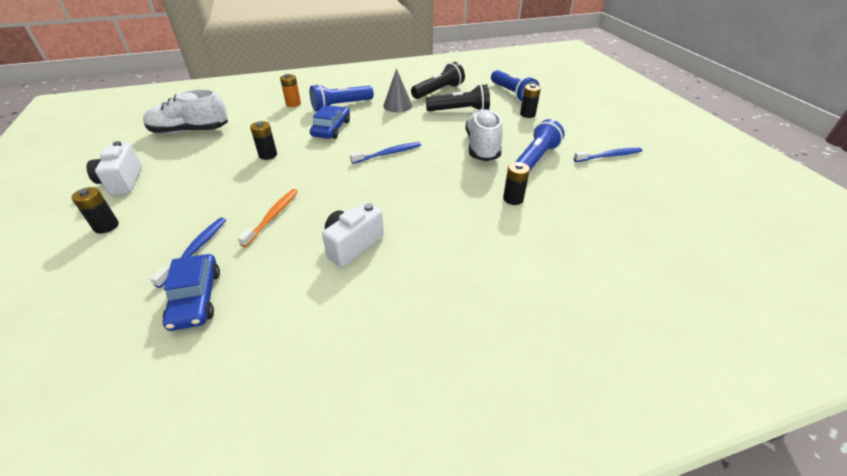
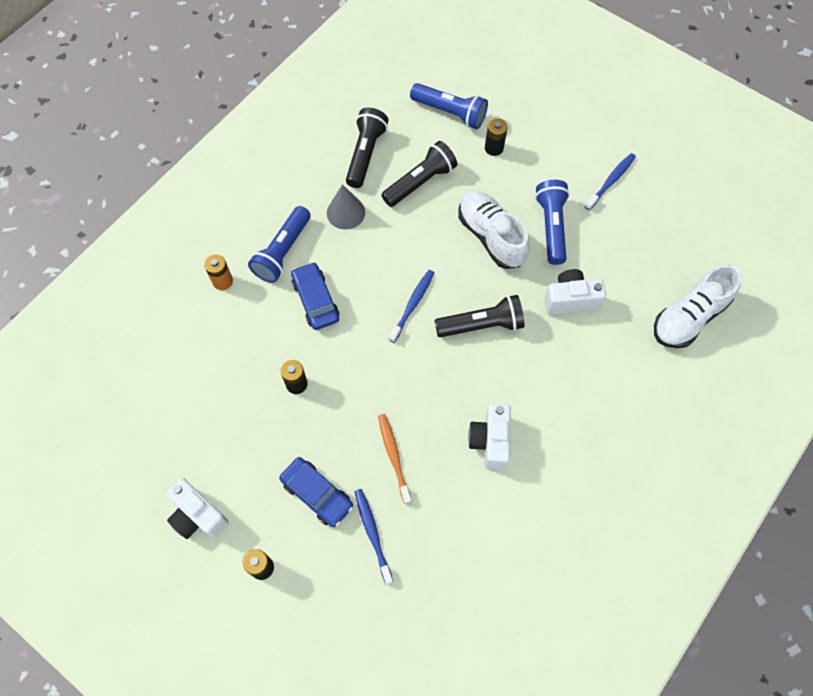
camera: 35 degrees left, 25 degrees up
white shoe [143,89,228,134] -> white shoe moved to [654,264,742,348]
blue car [163,254,220,331] -> blue car moved to [279,457,353,527]
black battery [503,162,530,205] -> white camera [544,269,606,315]
none -> black flashlight [435,295,524,337]

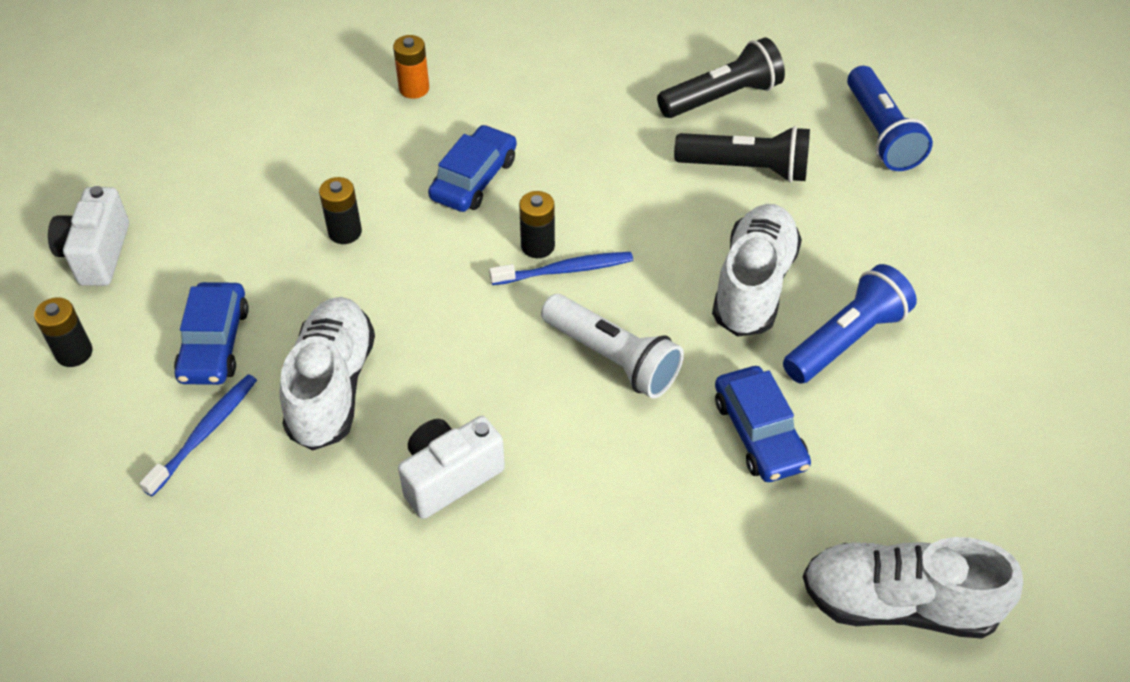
camera: 50 degrees right, 15 degrees down
blue flashlight [248,206,311,283] -> none
grey cone [327,184,365,229] -> none
orange toothbrush [378,414,412,504] -> white shoe [280,297,375,450]
black flashlight [435,295,524,337] -> white flashlight [541,294,684,399]
black battery [485,118,508,156] -> black battery moved to [519,191,555,258]
white camera [544,269,606,315] -> blue car [715,366,811,482]
blue toothbrush [585,153,636,210] -> none

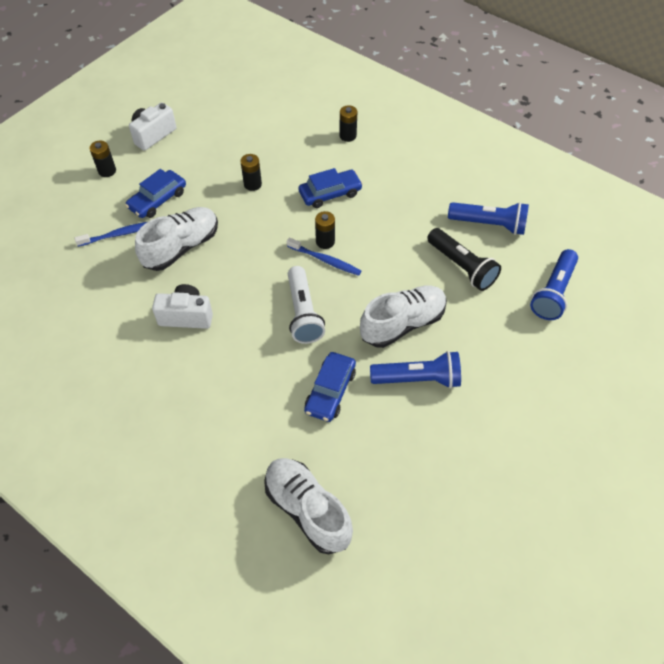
camera: 40 degrees right, 5 degrees up
orange battery [393,35,429,99] -> black battery [339,105,357,142]
black flashlight [657,37,785,118] -> blue flashlight [448,202,529,235]

